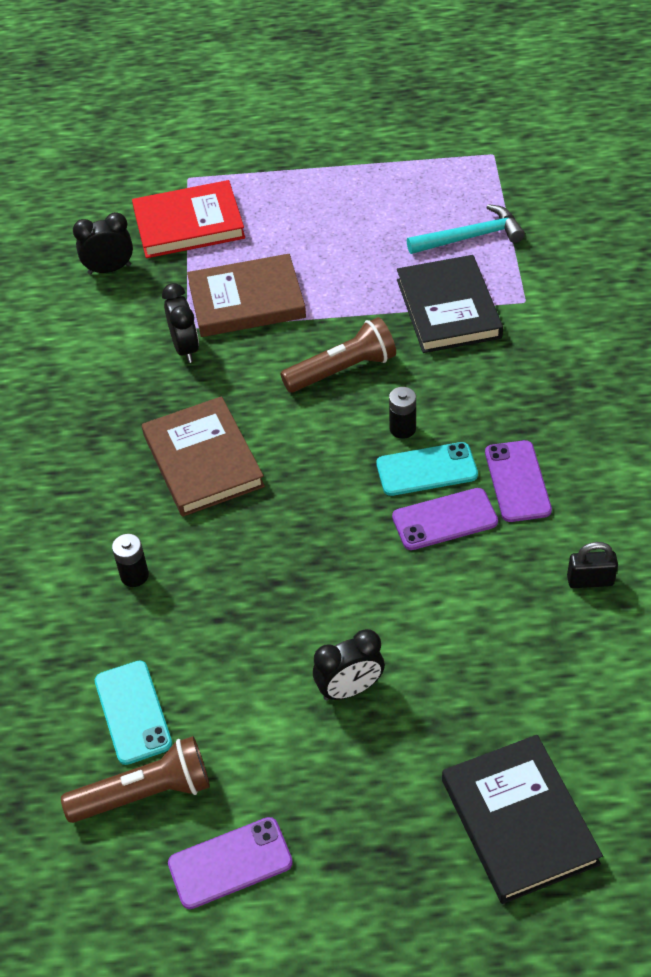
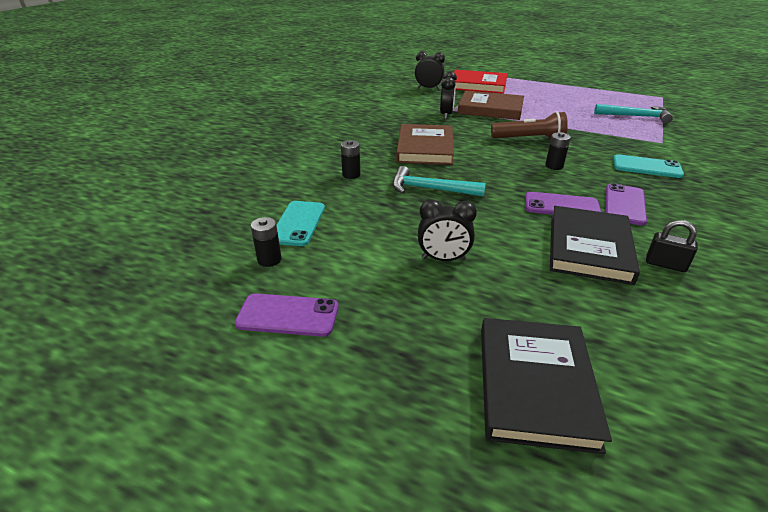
camera: 25 degrees right, 15 degrees down
brown flashlight [61,736,210,823] -> black battery [251,217,282,267]
turquoise phone [376,442,478,496] -> turquoise phone moved to [613,154,684,178]
black book [397,255,503,353] -> black book moved to [550,206,640,285]
none -> turquoise hammer [393,166,486,197]

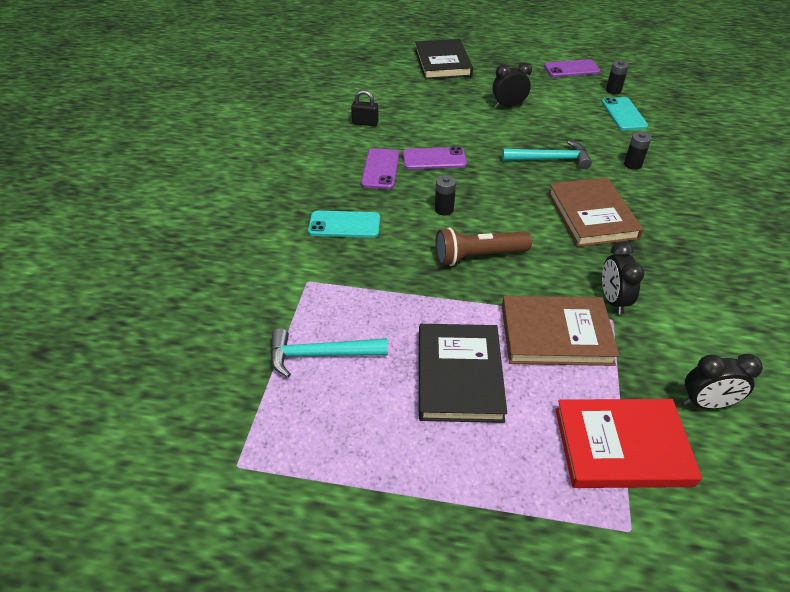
camera: 165 degrees right, 10 degrees up
black book [550,206,640,285] -> black book moved to [419,324,507,423]

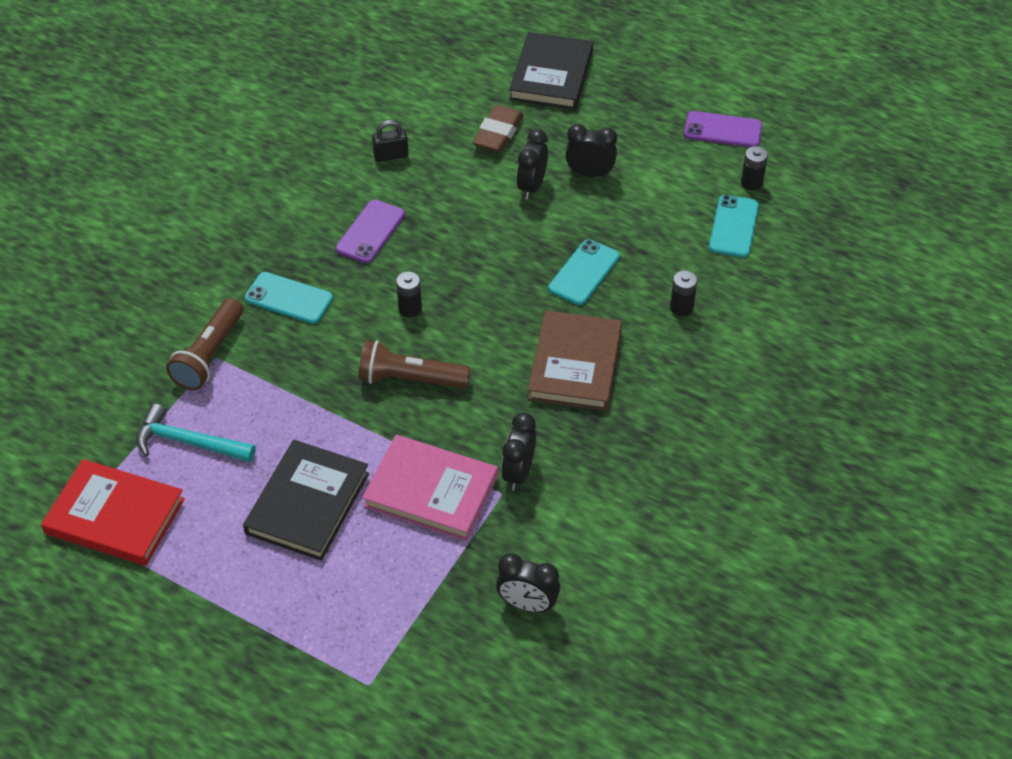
camera: 20 degrees right, 5 degrees up
black padlock [351,90,379,126] -> black padlock turned 45 degrees counterclockwise [372,120,408,162]
purple phone [403,147,467,169] -> none
turquoise hammer [502,140,592,169] -> turquoise phone [548,239,620,305]
brown book [502,296,620,366] -> pink book [362,435,498,541]
red book [555,399,702,488] -> red book moved to [41,459,185,566]
none -> brown flashlight [166,298,243,390]
none -> brown eraser [472,105,523,152]
none -> black clock [517,129,548,200]

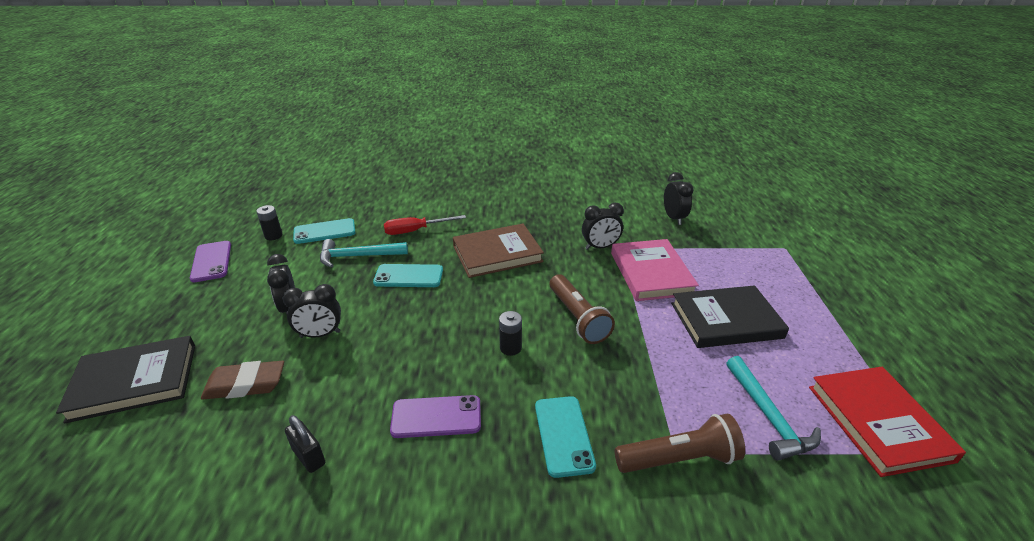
camera: 120 degrees left, 15 degrees down
black battery [670,271,697,316] -> red screwdriver [384,215,466,235]
none -> turquoise hammer [320,239,408,268]

